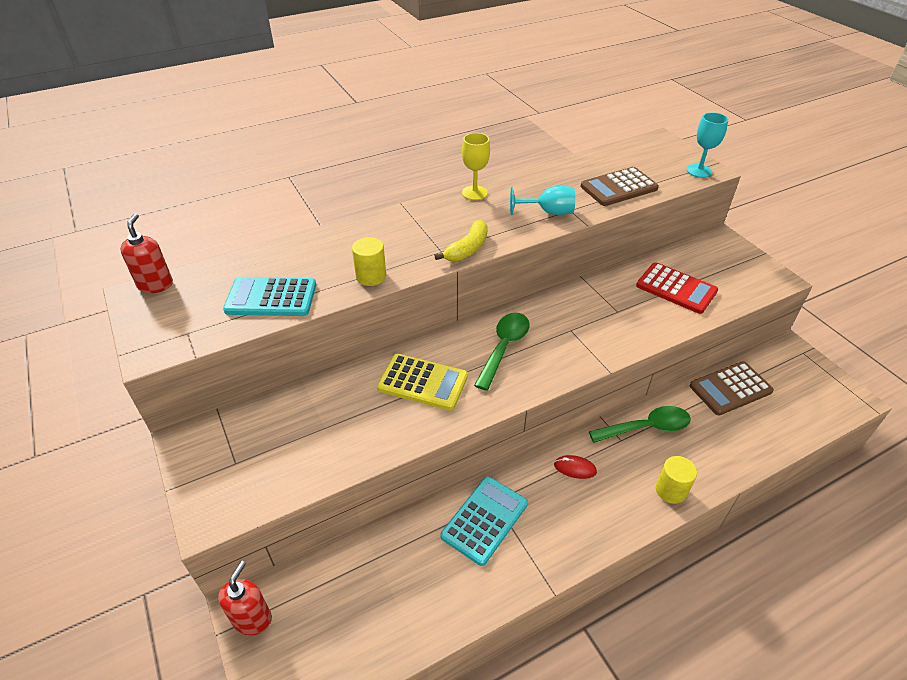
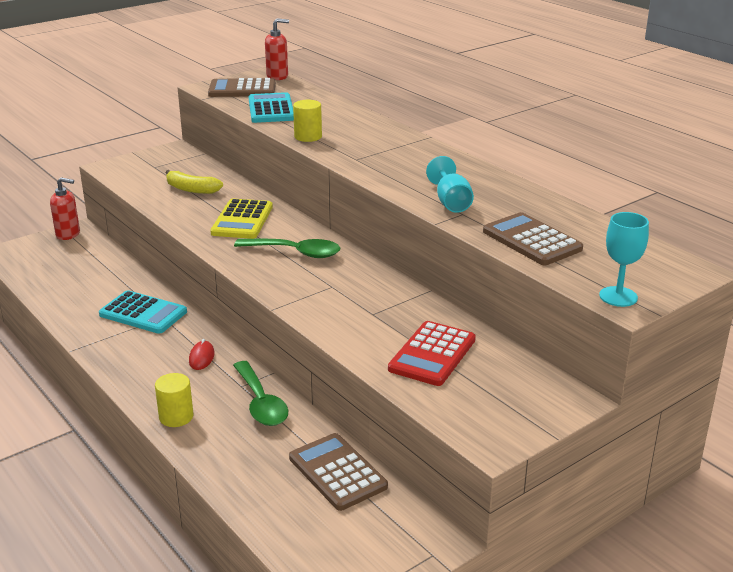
camera: 80 degrees right, 15 degrees down
yellow banana [434,220,488,261] -> yellow banana moved to [165,170,223,194]
yellow goblet [462,133,490,200] -> none
none -> brown calculator [208,78,276,97]

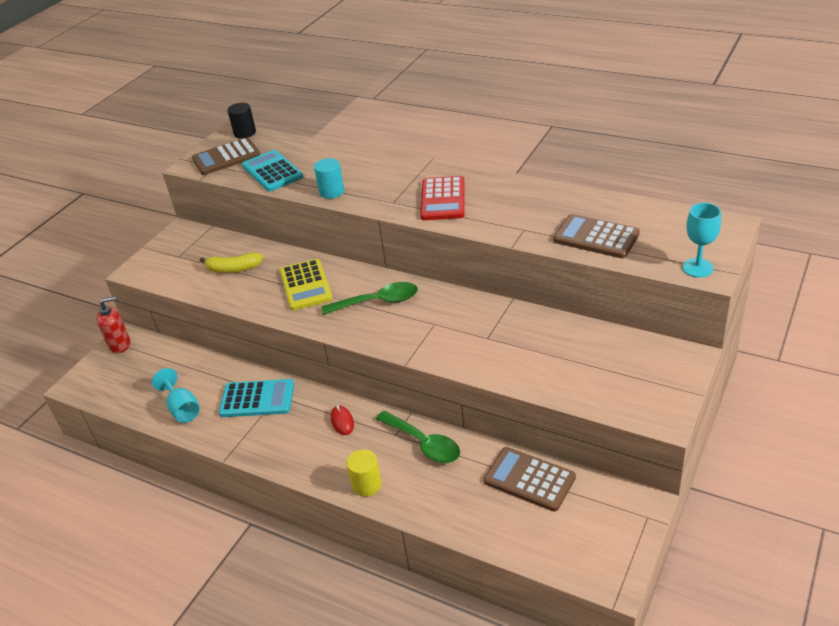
camera: 20 degrees left, 10 degrees up
red soap dispenser [265,18,289,80] -> black cylinder [227,103,256,138]
yellow cylinder [293,100,322,142] -> turquoise cylinder [314,158,344,199]
red calculator [388,321,476,386] -> red calculator moved to [420,176,465,220]
turquoise goblet [426,156,474,213] -> turquoise goblet moved to [152,368,200,423]

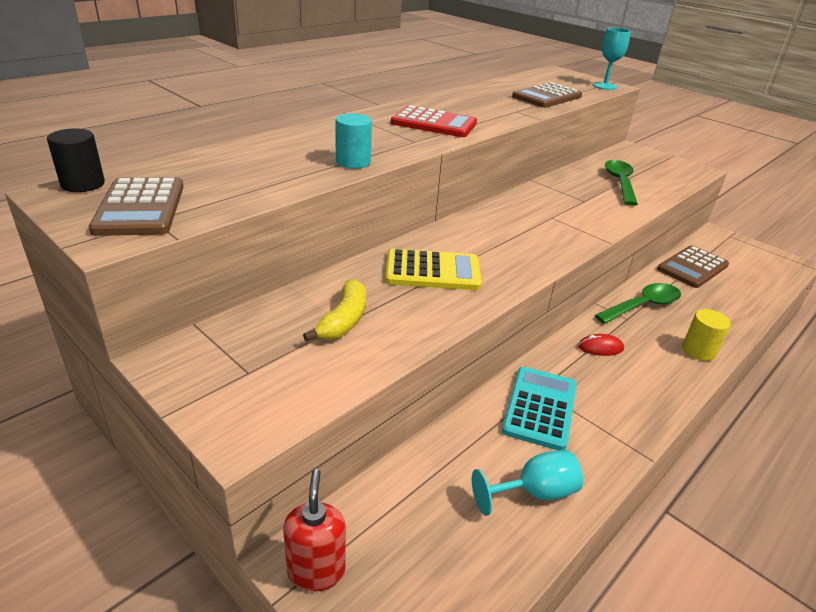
camera: 80 degrees left, 5 degrees down
turquoise calculator [242,150,303,192] -> none
green spoon [322,282,418,315] -> green spoon moved to [605,160,638,206]

